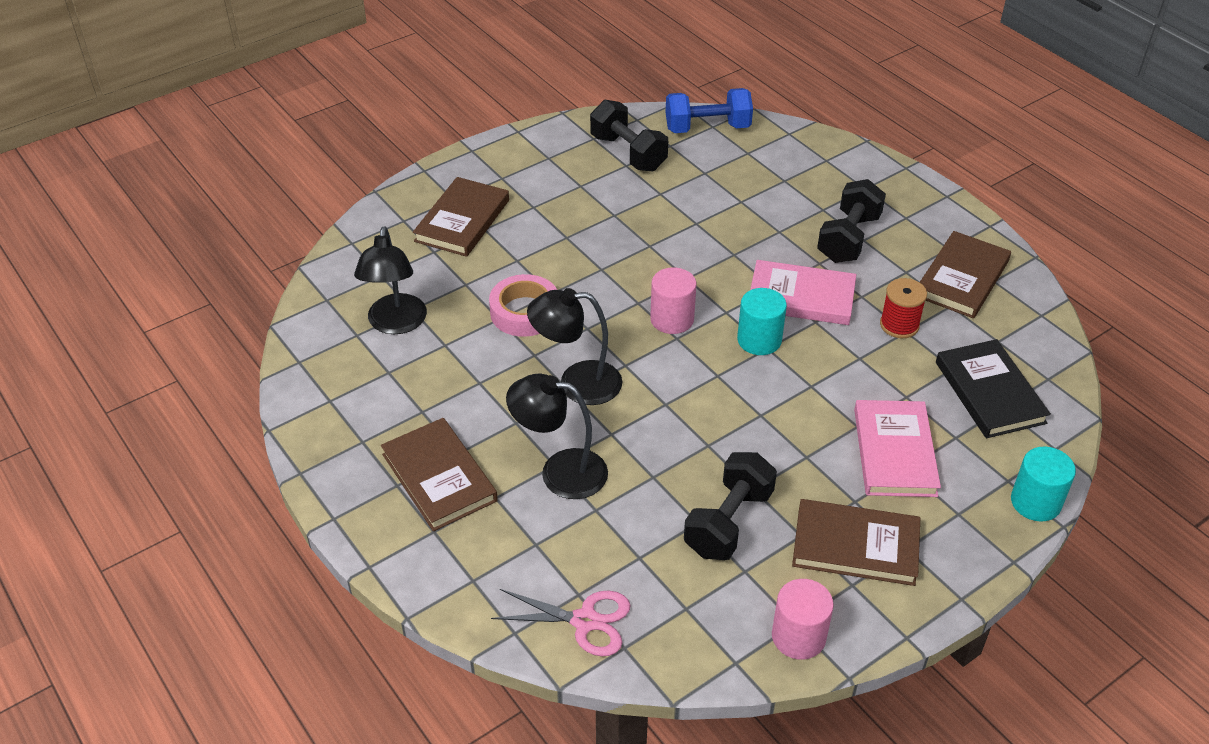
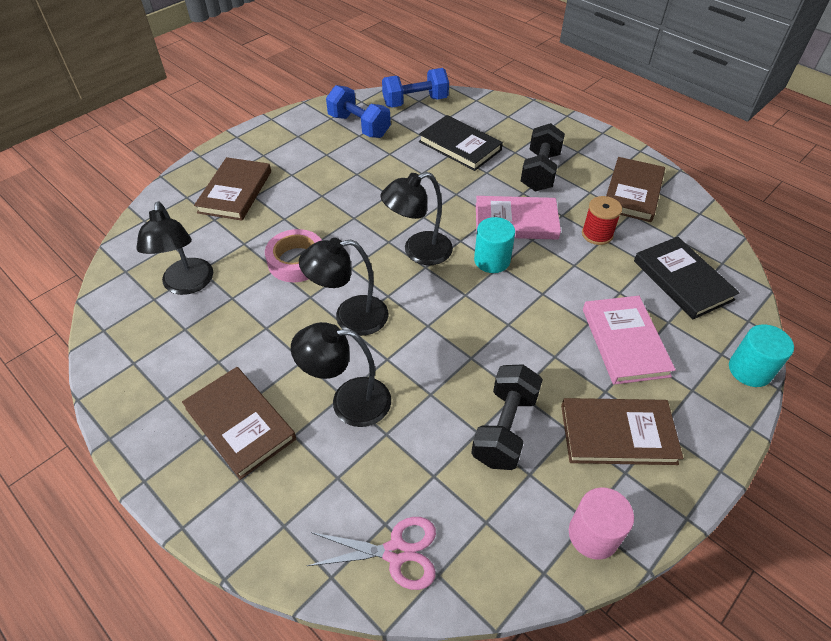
camera: 10 degrees left, 5 degrees up
black dumbbell [590,100,668,172] -> blue dumbbell [326,85,391,138]
pink cylinder [650,267,696,334] -> black lamp [380,172,453,265]
none -> black book [419,115,503,171]

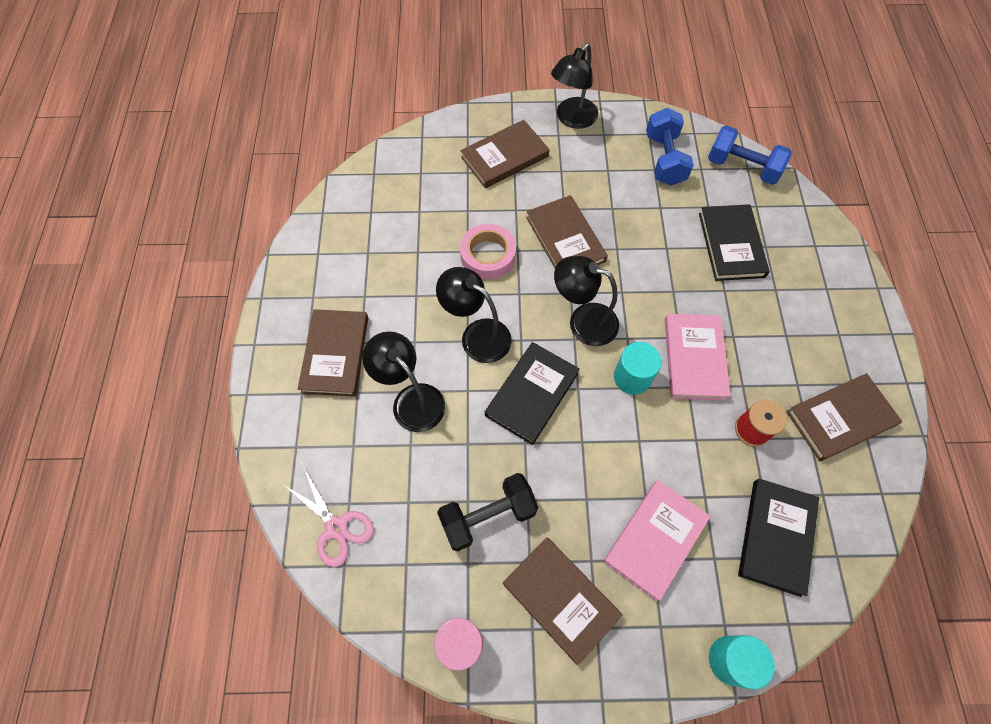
camera: 45 degrees right, 15 degrees up
black lamp [136,201,213,295] -> black lamp moved to [551,43,598,129]
pink book [476,196,561,240] -> pink book turned 45 degrees clockwise [665,314,731,401]
black dumbbell [521,123,565,192] -> none
none -> black book [485,342,580,445]
none -> brown book [526,195,608,268]

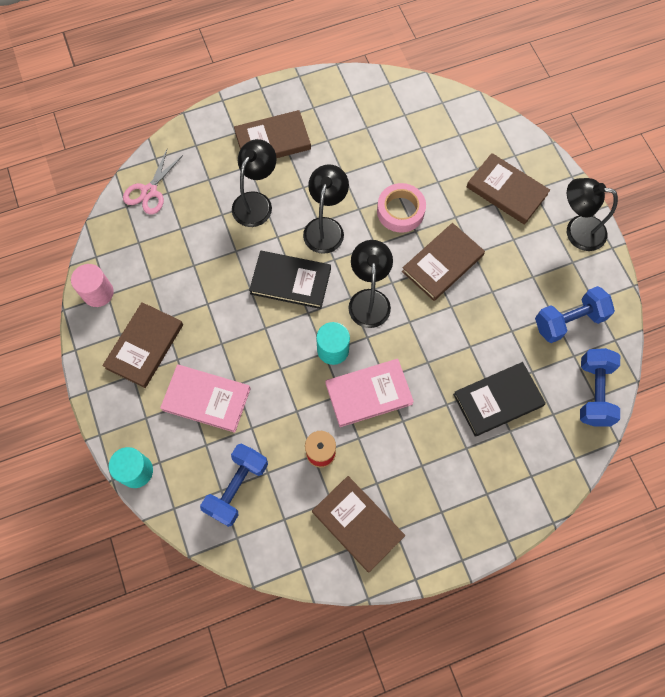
camera: 70 degrees right, 5 degrees up
black dumbbell [437,473,538,551] -> none
black book [738,479,819,597] -> blue dumbbell [200,444,268,527]

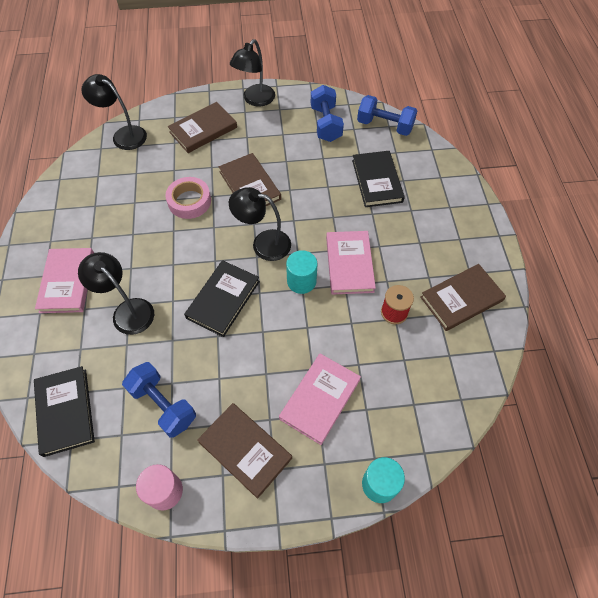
camera: 75 degrees left, 10 degrees down
pink scissors [123,150,183,215] -> black book [34,366,95,457]
blue dumbbell [200,444,268,527] -> blue dumbbell moved to [122,362,196,438]
brown book [234,110,311,158] -> pink book [35,248,94,313]
black lamp [303,164,349,254] -> black lamp moved to [81,74,147,150]

